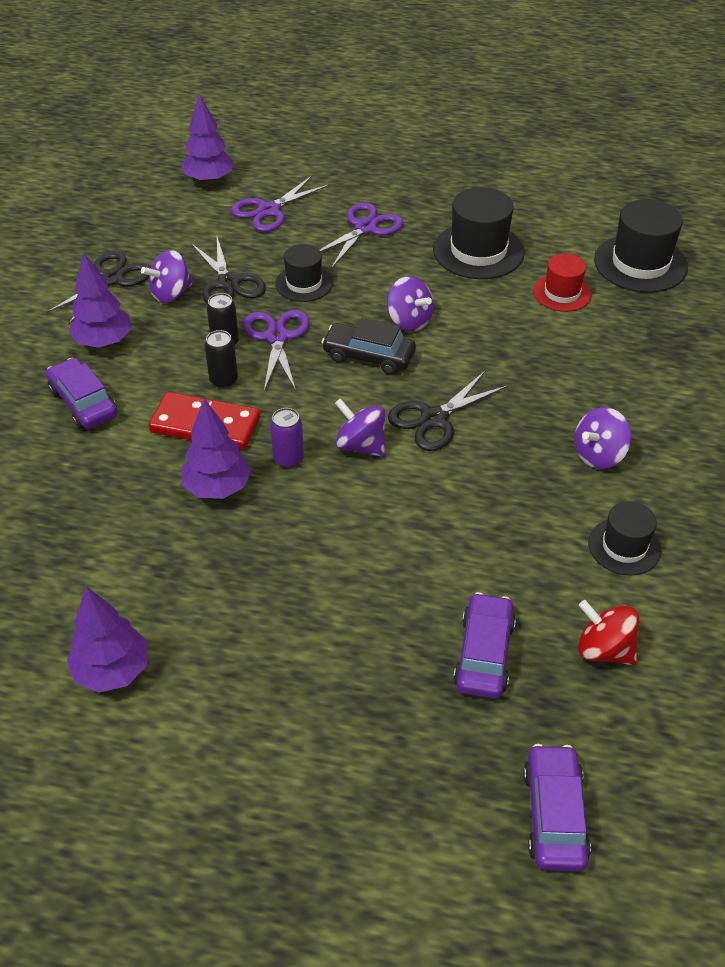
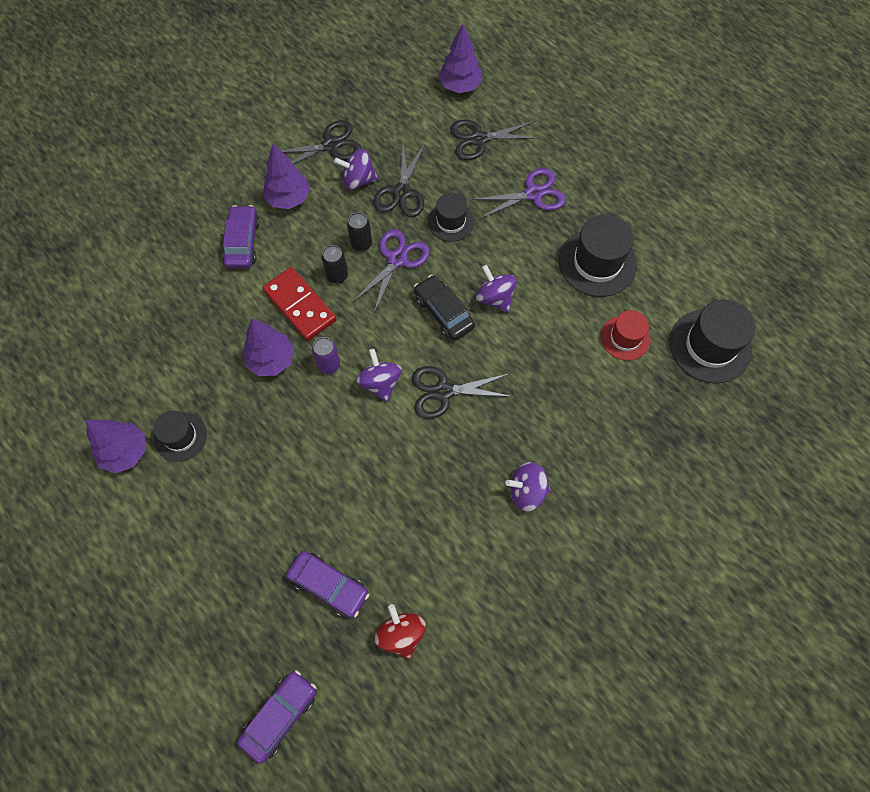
camera: 35 degrees right, 20 degrees up
purple scissors [231,176,330,232] -> black scissors [450,119,539,160]
purple spinning top [387,276,434,332] -> purple spinning top turned 150 degrees clockwise [476,265,517,312]
purple car [453,592,516,699] -> purple car turned 75 degrees clockwise [286,551,369,618]
black hat [588,501,662,576] -> black hat moved to [154,411,207,462]

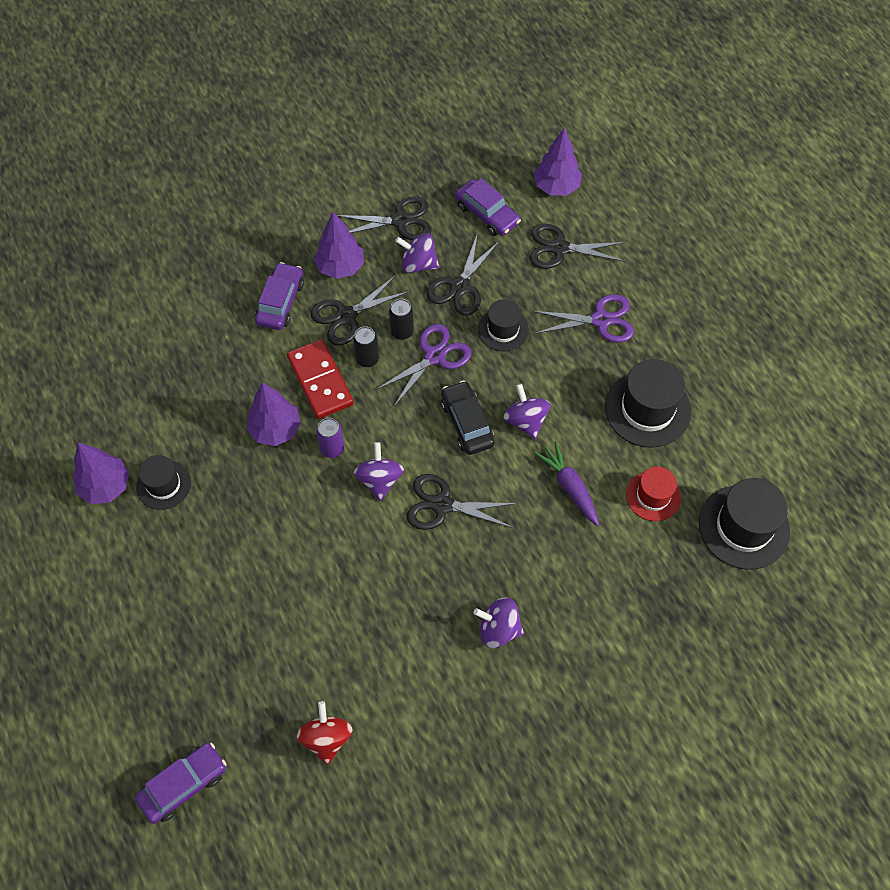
camera: 15 degrees right, 5 degrees down
purple car [286,551,369,618] -> purple car moved to [455,178,521,236]
none -> black scissors [311,275,410,345]
none -> purple carrot [535,441,599,526]

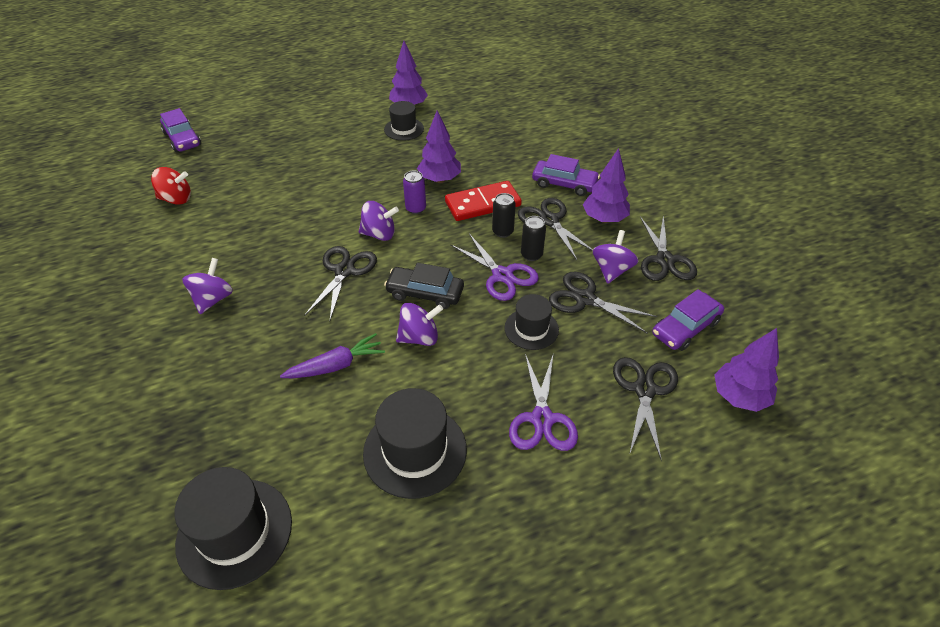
camera: 95 degrees right, 15 degrees down
black car [441,380,494,455] -> black car turned 150 degrees counterclockwise [384,263,464,309]
red hat [626,467,681,521] -> none

